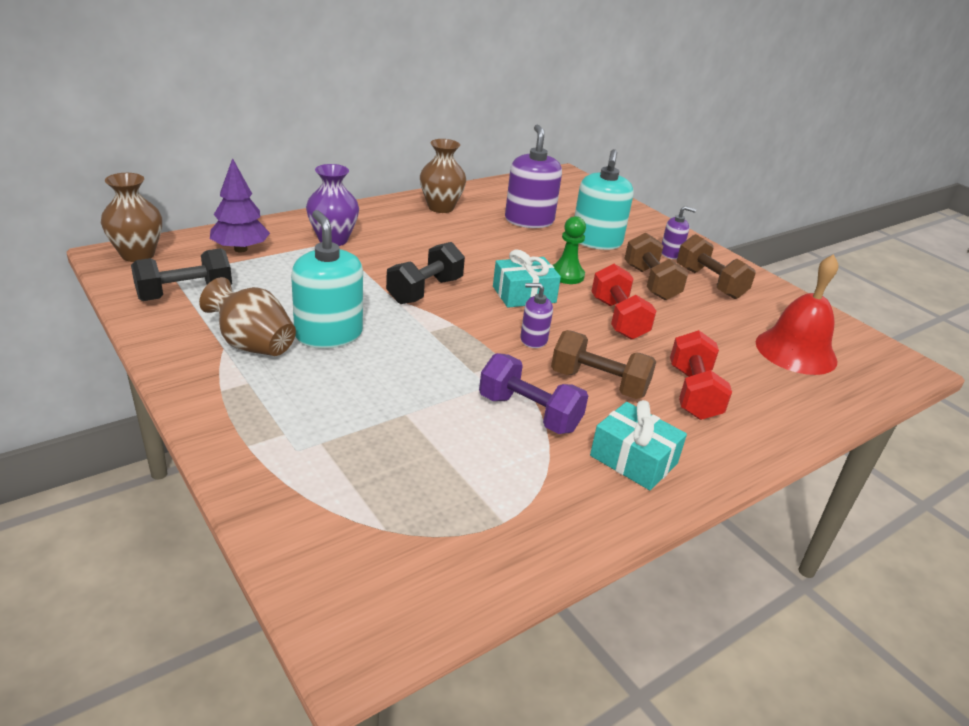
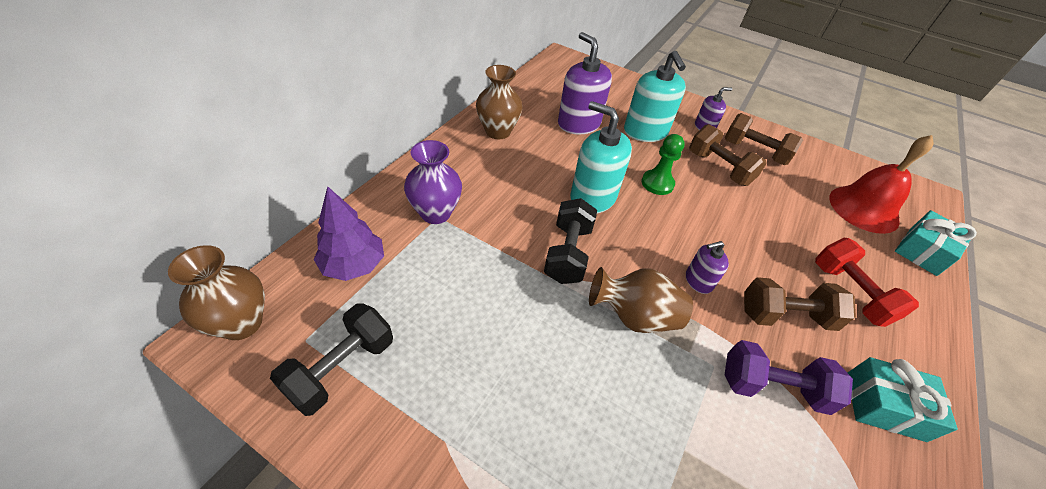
camera: 25 degrees left, 15 degrees up
brown vase [199,277,296,356] -> brown vase moved to [589,267,693,333]
turquoise soap dispenser [291,210,363,349] -> turquoise soap dispenser moved to [570,101,632,213]
turquoise gift [493,249,561,308] -> turquoise gift moved to [895,210,977,276]
red dumbbell [591,264,656,340] -> none

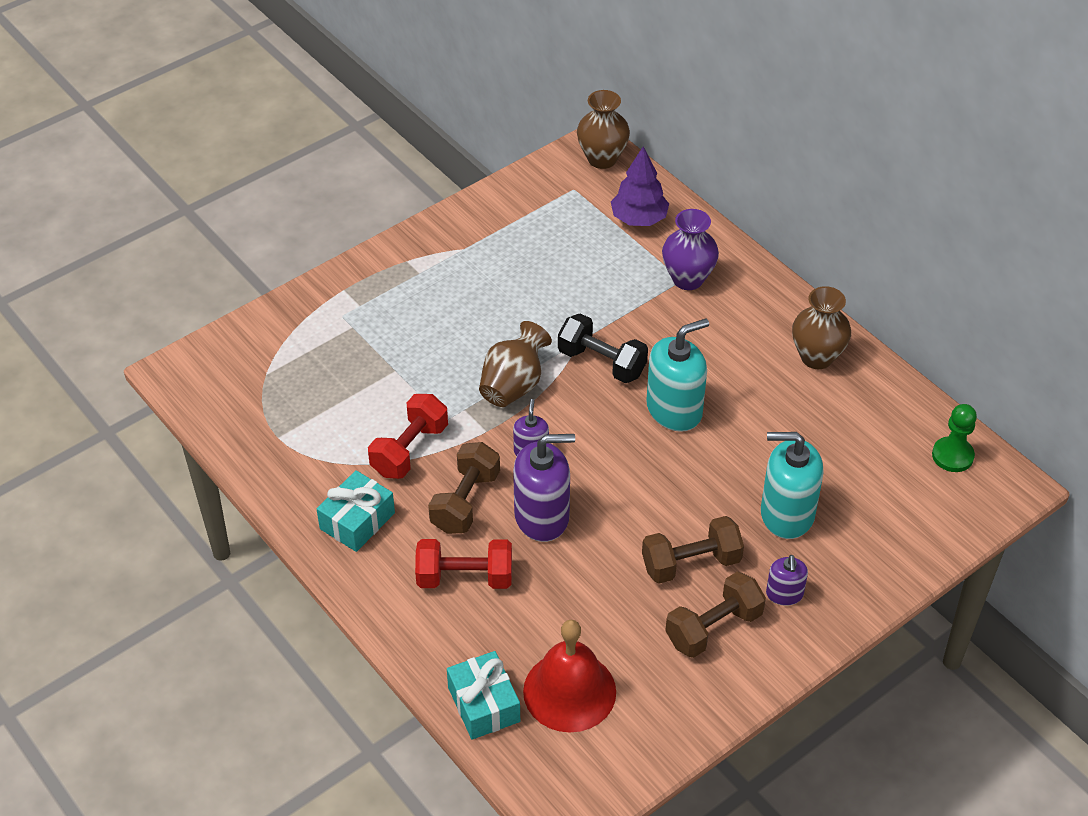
camera: 115 degrees right, 0 degrees up
black dumbbell [270,303,393,416] -> none
purple soap dispenser [558,32,612,134] -> purple soap dispenser moved to [513,434,575,542]
green pawn [642,134,685,195] -> green pawn moved to [932,404,977,472]
purple dumbbell [725,340,853,415] -> red dumbbell [368,394,448,479]

